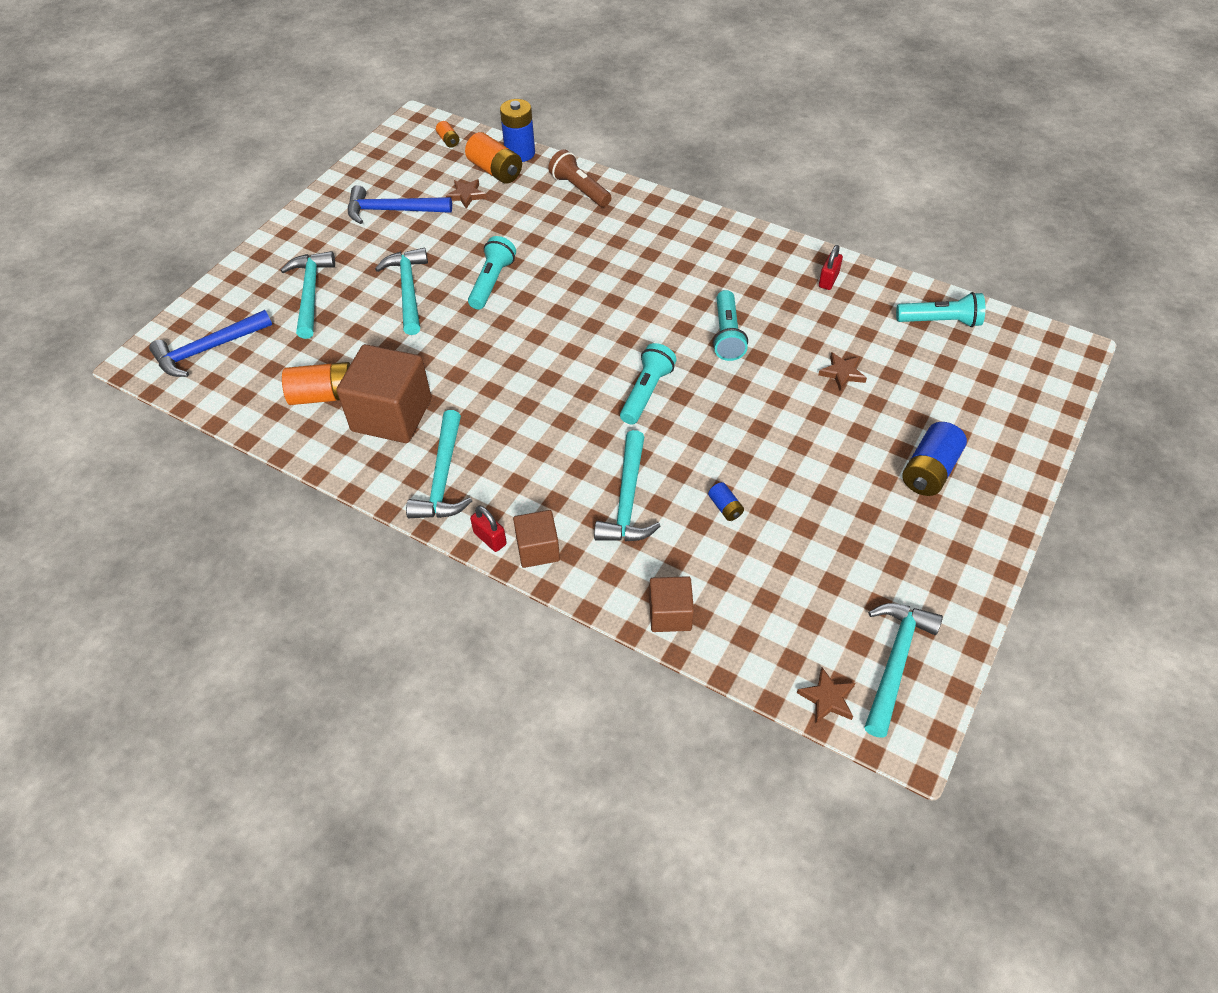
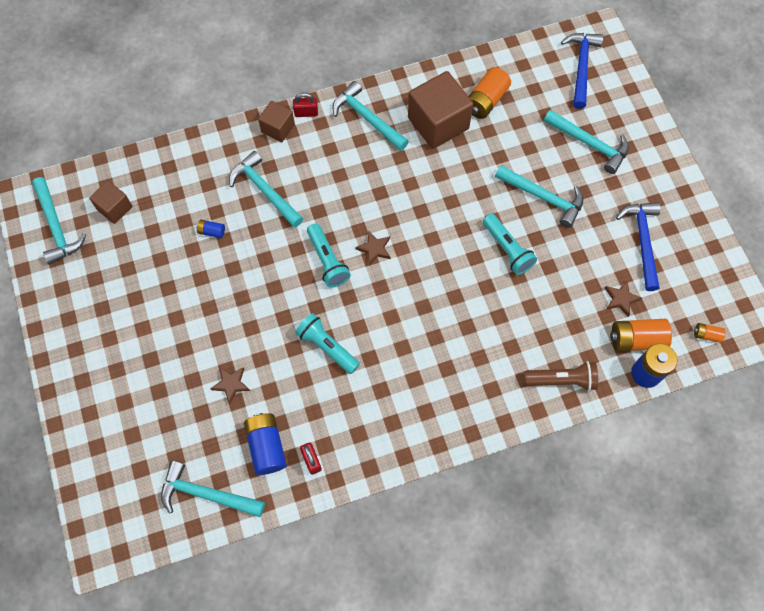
camera: 130 degrees right, 15 degrees up
blue hammer [348,185,452,224] -> blue hammer turned 45 degrees counterclockwise [616,202,661,291]
brown cube [649,576,694,632] -> brown cube moved to [89,181,133,224]
brown star [797,667,856,724] -> brown star moved to [355,231,391,265]
turquoise flashlight [896,292,985,327] -> turquoise hammer [161,460,265,517]
blue battery [902,422,967,496] -> blue battery moved to [244,413,287,475]

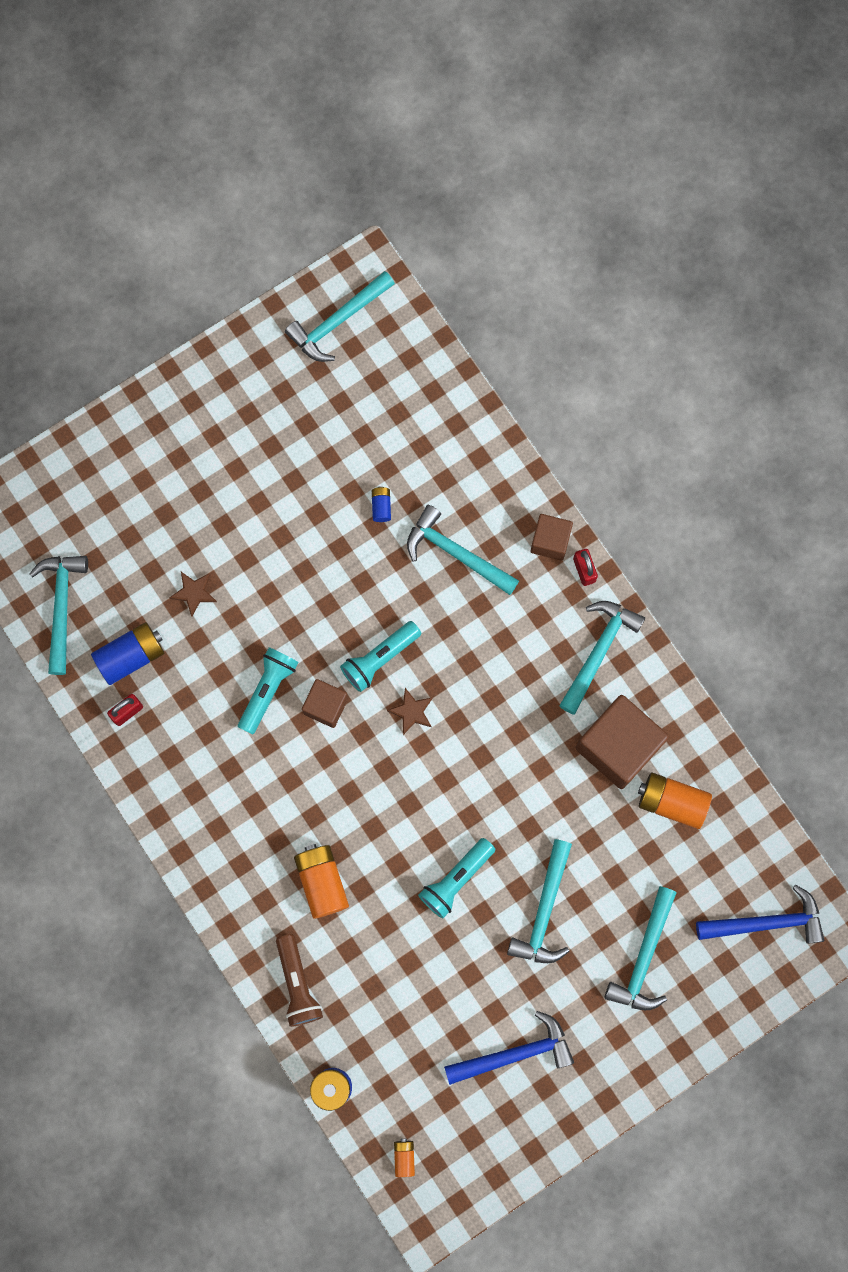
camera: 75 degrees right, 10 degrees up
brown cube [89,181,133,224] -> brown cube moved to [302,679,348,728]
turquoise hammer [229,151,303,228] -> turquoise hammer turned 90 degrees counterclockwise [407,505,519,595]
brown star [605,281,642,317] -> none
orange battery [610,319,672,351] -> orange battery moved to [294,844,349,919]

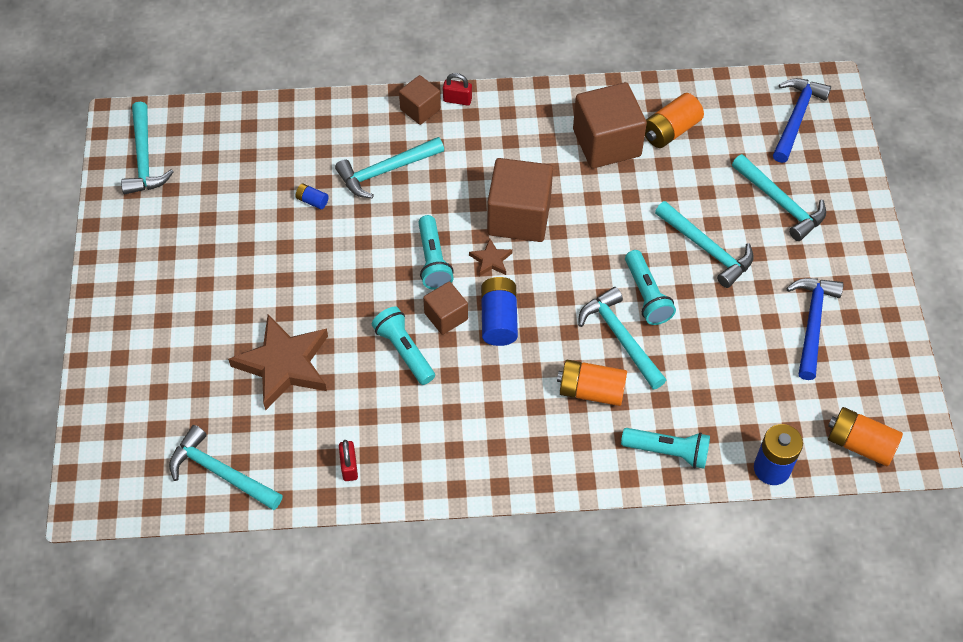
camera: 60 degrees left, 20 degrees down
blue battery [91,622,164,685] -> blue battery moved to [481,277,518,346]
brown star [169,572,217,616] -> brown star [228,315,328,411], size x2.23
brown flashlight [276,934,323,1027] -> turquoise flashlight [621,428,710,469]
orange battery [394,1139,415,1177] -> orange battery [828,407,903,466], size x1.98
turquoise hammer [559,601,645,714] -> turquoise hammer moved to [578,287,666,390]
none -> brown cube [487,158,553,242]

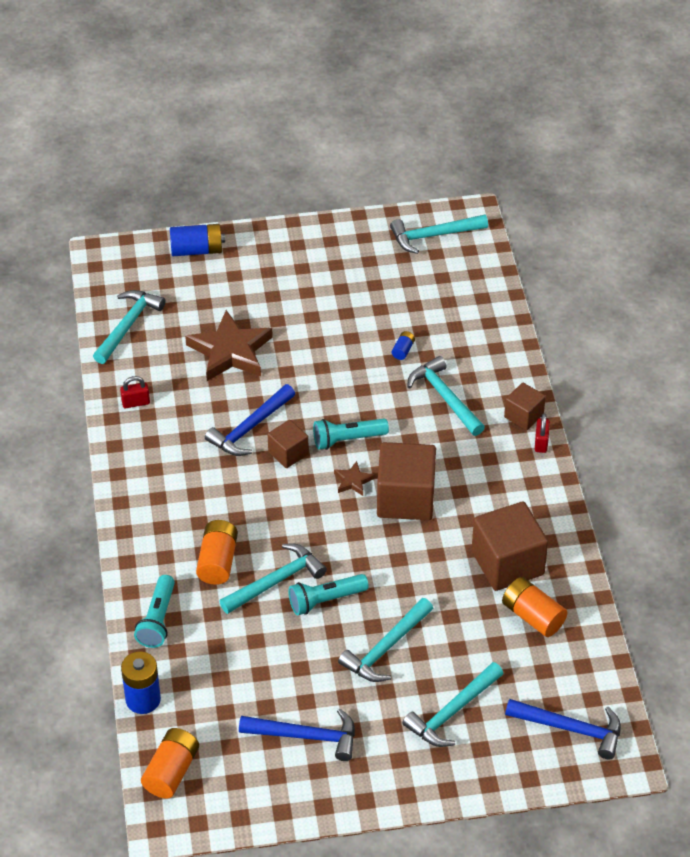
camera: 85 degrees right, 10 degrees down
turquoise flashlight [372,307,435,385] -> blue hammer [205,384,295,456]
blue battery [481,277,518,346] -> blue battery moved to [170,224,225,256]

